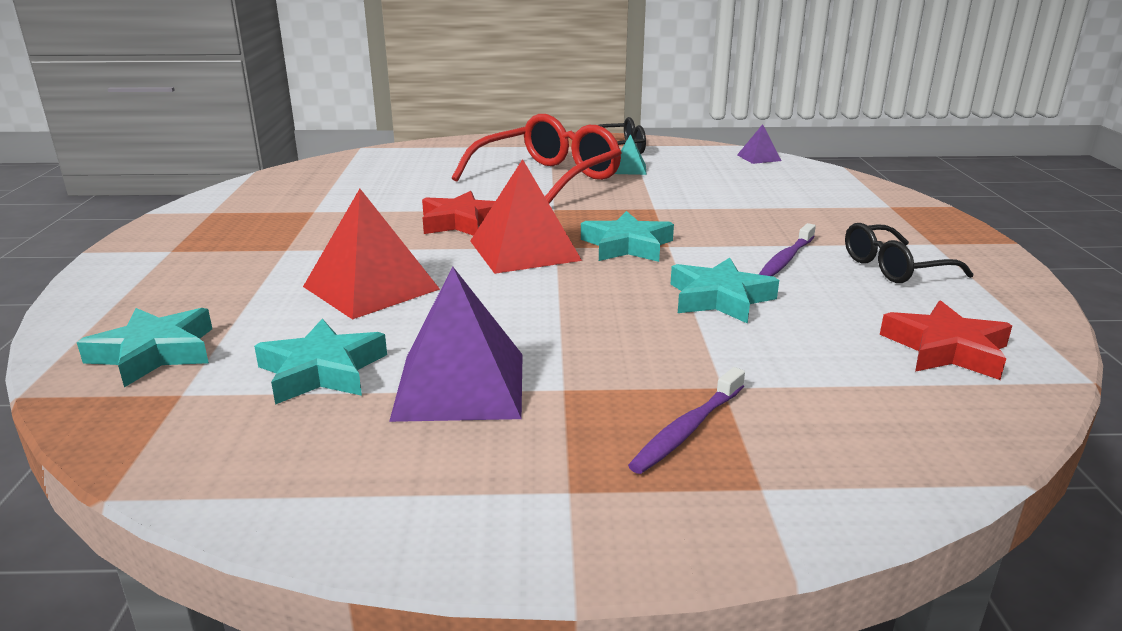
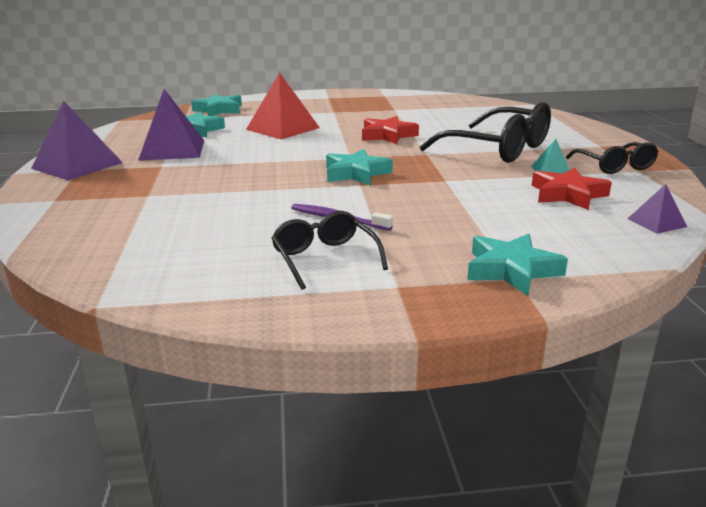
camera: 85 degrees right, 0 degrees up
red glasses [452,114,622,204] -> black glasses [420,102,551,163]
red pyramid [470,159,582,274] -> none
purple toothbrush [628,367,745,474] -> none
turquoise star [670,258,779,324] -> turquoise star moved to [467,233,568,296]
red star [880,300,1012,380] -> red star moved to [532,168,612,210]
none -> purple pyramid [31,100,123,180]

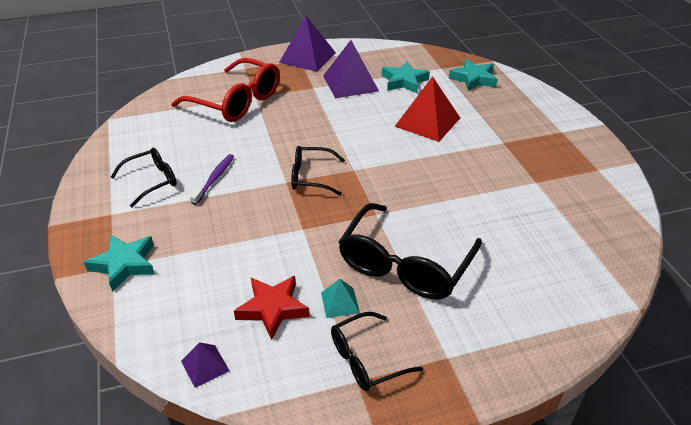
camera: 80 degrees right, 15 degrees up
turquoise star [326,149,393,185] -> black glasses [291,146,345,196]
red star [362,116,419,144] -> none
none -> red glasses [171,58,280,122]

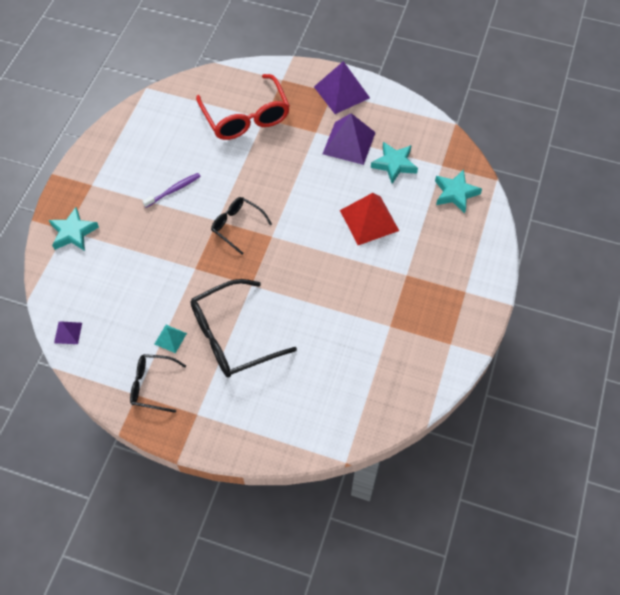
camera: 35 degrees right, 20 degrees up
black glasses [111,148,177,208] -> none
red star [234,276,310,340] -> none

